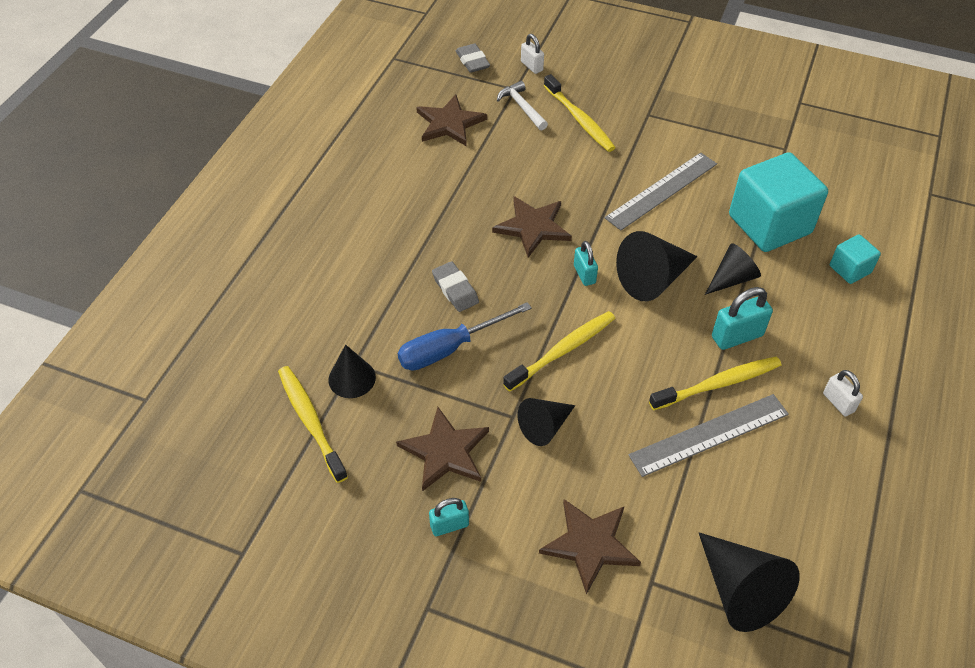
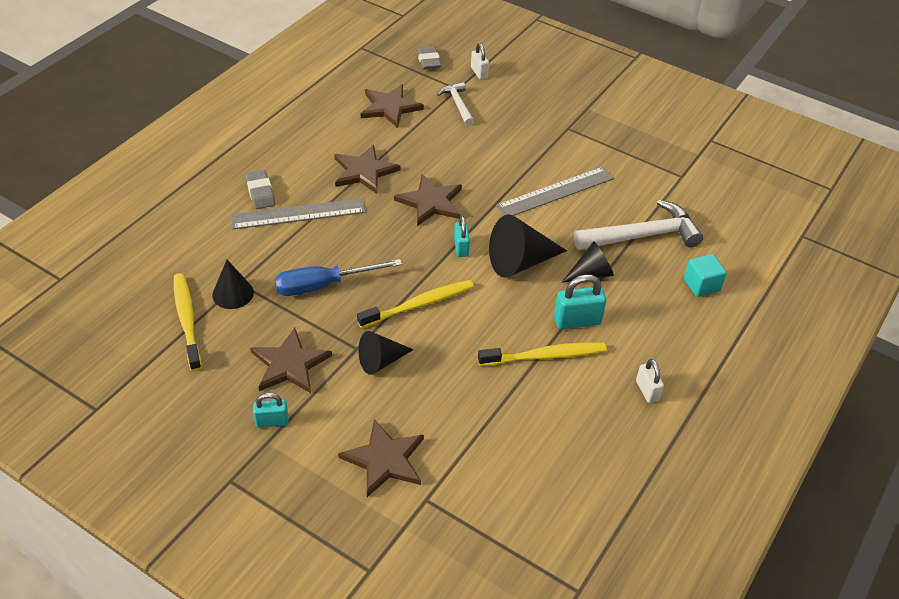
camera: 10 degrees right, 5 degrees down
grey eraser [432,261,479,312] -> grey eraser moved to [245,170,275,209]
yellow toothbrush [544,74,616,152] -> none
grey ruler [628,394,789,477] -> grey ruler moved to [231,198,365,229]
black cone [699,533,800,632] -> none
turquoise cube [729,152,828,252] -> white hammer [574,200,703,250]
none -> brown star [334,145,400,194]

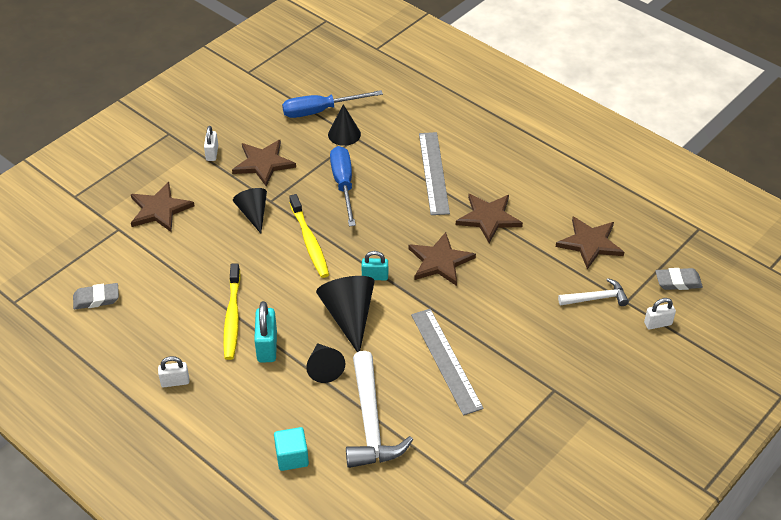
camera: 100 degrees right, 0 degrees up
yellow toothbrush [174,273,201,371] -> blue screwdriver [282,90,383,118]
grey eraser [245,170,275,209] -> grey eraser moved to [73,283,119,309]
turquoise padlock [253,393,289,428] -> white padlock [204,126,218,161]

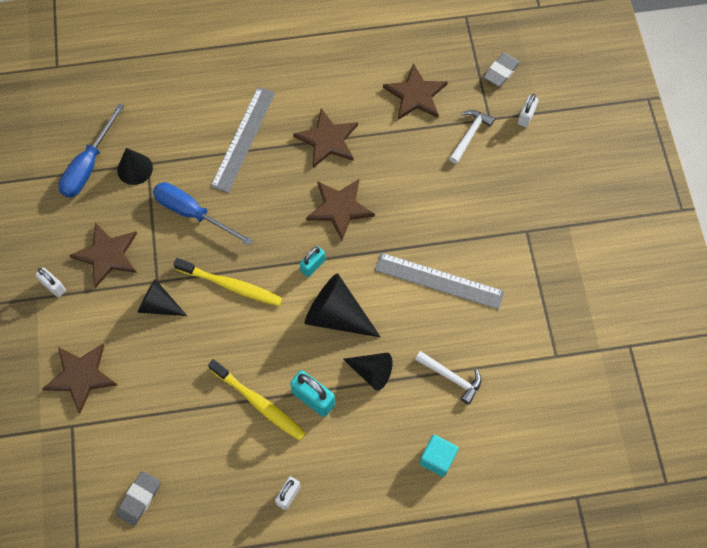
camera: 50 degrees left, 20 degrees up
white hammer [346,351,413,468] -> white hammer [415,351,481,405], size x0.56
grey ruler [419,132,450,215] -> grey ruler turned 75 degrees clockwise [210,87,275,193]

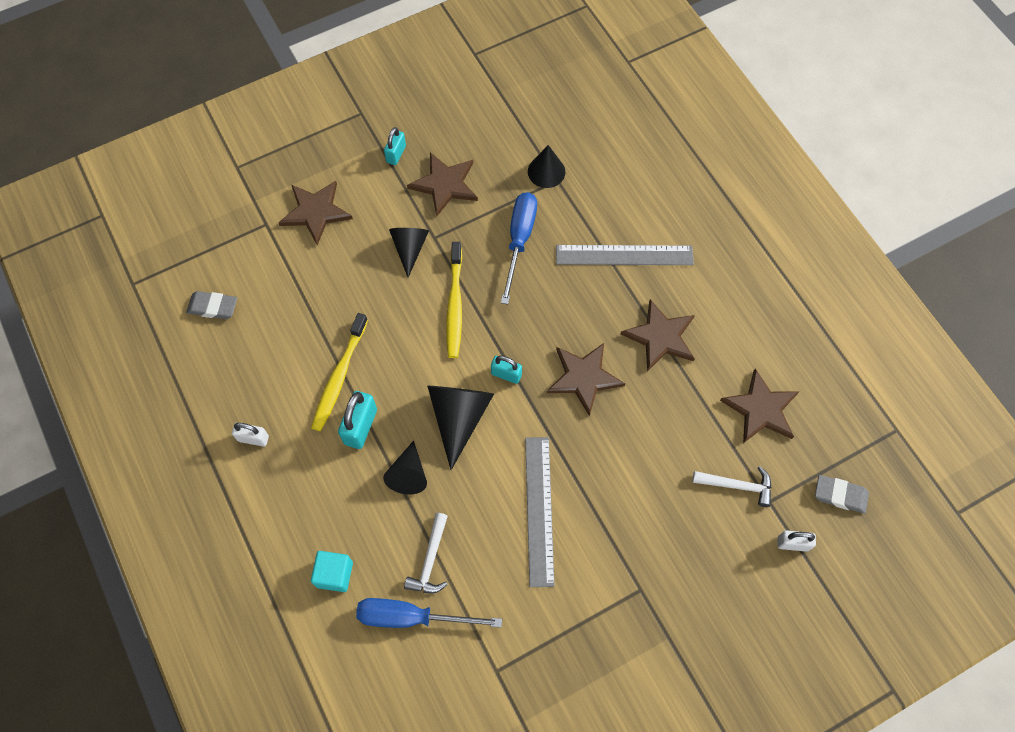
camera: 70 degrees right, 0 degrees up
white padlock [36,267,66,297] -> turquoise padlock [384,127,406,165]
blue screwdriver [58,104,124,198] -> blue screwdriver moved to [356,598,502,628]

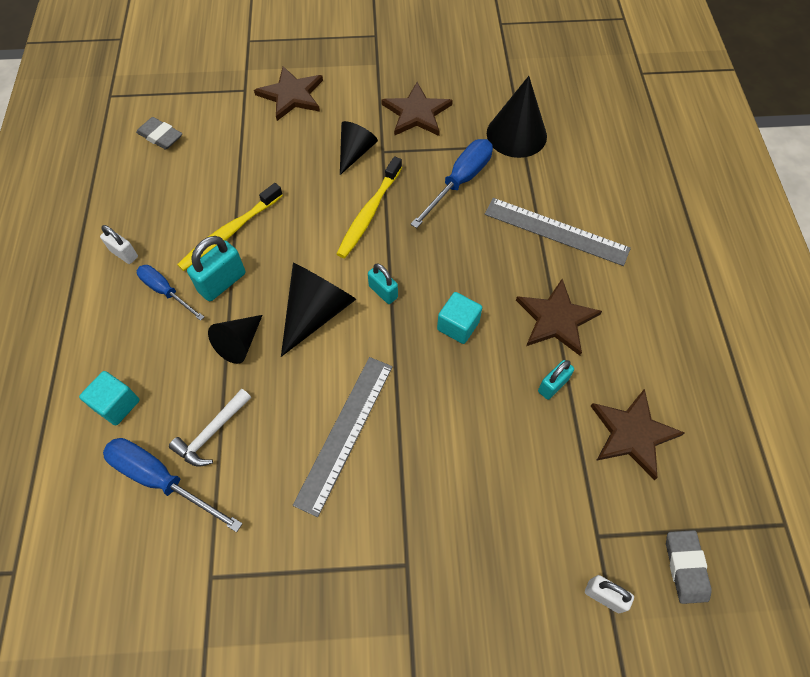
camera: 25 degrees right, 5 degrees down
turquoise padlock [384,127,406,165] -> turquoise padlock moved to [538,360,574,400]
black cone [528,145,566,188] -> black cone [487,76,547,158], size x1.57
brown star [547,343,625,416] -> turquoise cube [437,292,482,344]
white hammer [692,466,772,507] -> none
grey eraser [815,475,869,514] -> grey eraser turned 45 degrees clockwise [666,530,712,604]
none -> blue screwdriver [137,265,204,321]

